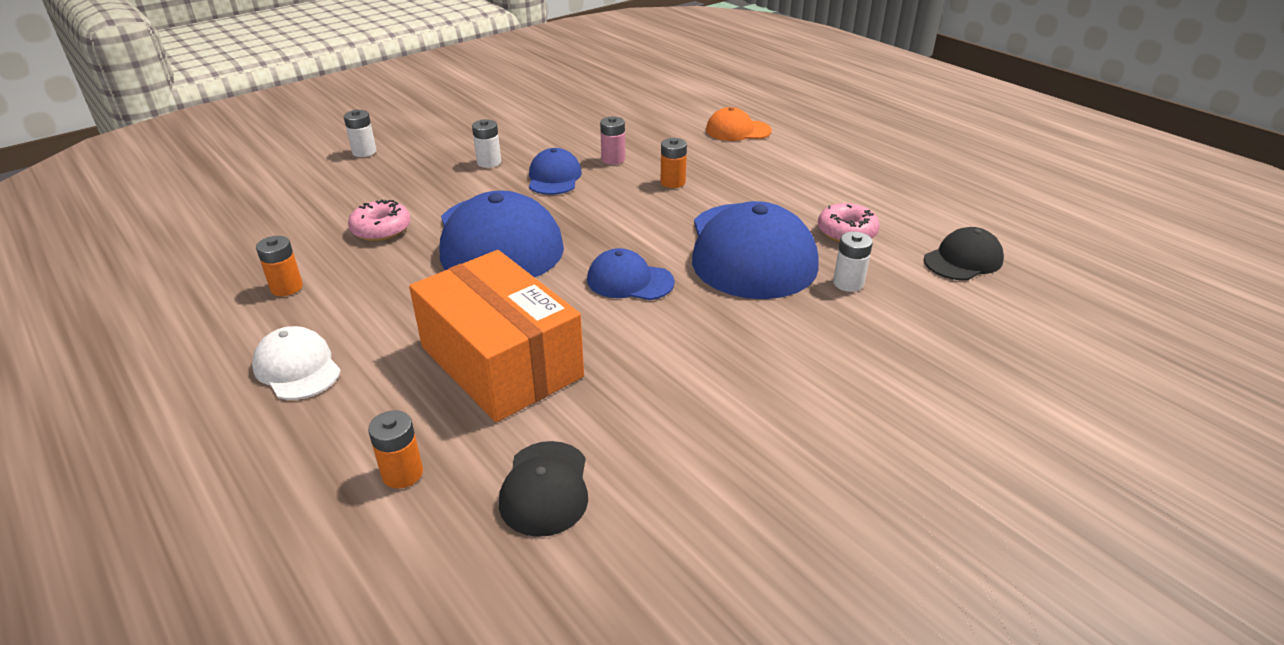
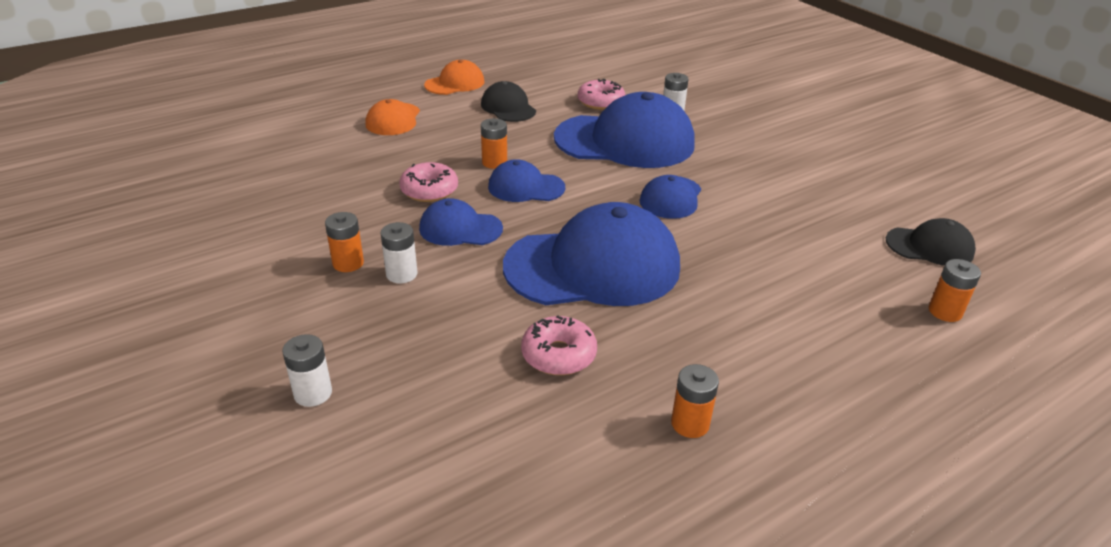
camera: 85 degrees left, 0 degrees up
white cap [252,326,341,400] -> none
orange box [409,250,584,422] -> none
pink battery [600,116,625,165] -> pink donut [399,162,458,202]
black cap [924,227,1004,280] -> black cap moved to [481,81,536,122]
none -> orange battery [325,212,364,272]
none -> orange cap [424,59,485,95]
none -> blue cap [488,159,565,202]

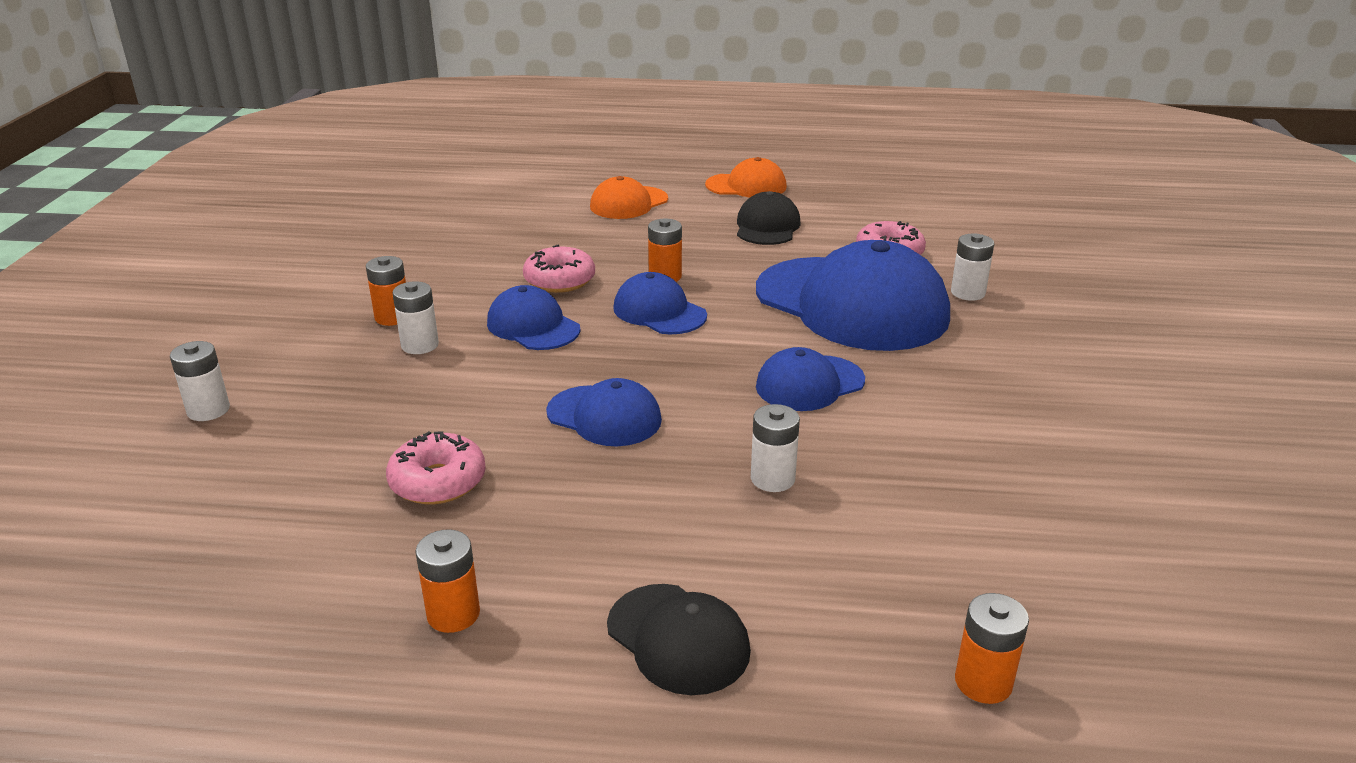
camera: 40 degrees right, 5 degrees down
blue cap [503,202,680,306] -> blue cap [546,378,662,446], size x0.50
black cap [886,218,976,266] -> black cap moved to [607,584,751,695]
none -> white battery [751,404,800,492]

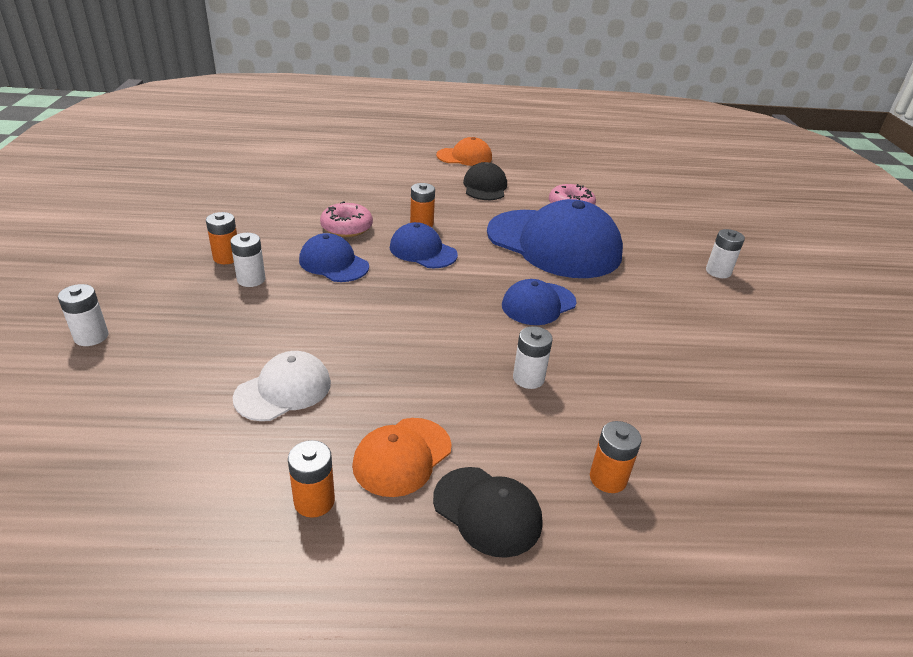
camera: 10 degrees left, 5 degrees up
pink donut [386,431,486,504] -> white cap [233,351,331,421]
blue cap [546,378,662,446] -> none
orange cap [590,176,668,219] -> orange cap moved to [352,418,452,497]
white battery [951,234,994,301] -> white battery moved to [706,229,745,278]
orange battery [955,593,1029,704] -> orange battery moved to [590,421,642,493]

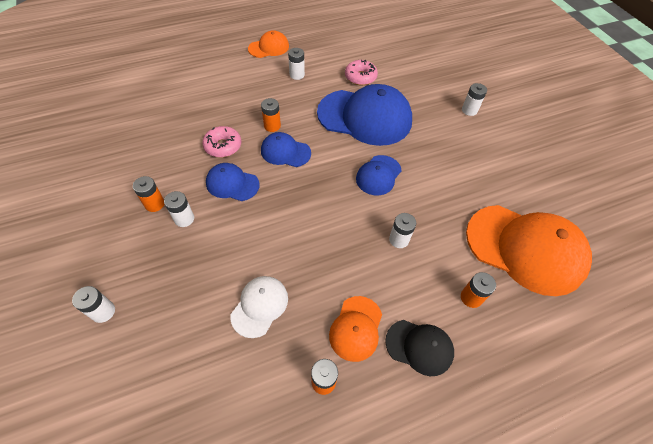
camera: 20 degrees left, 20 degrees up
black cap [463,162,507,200] -> white battery [288,48,305,80]
none -> orange cap [466,205,592,296]

